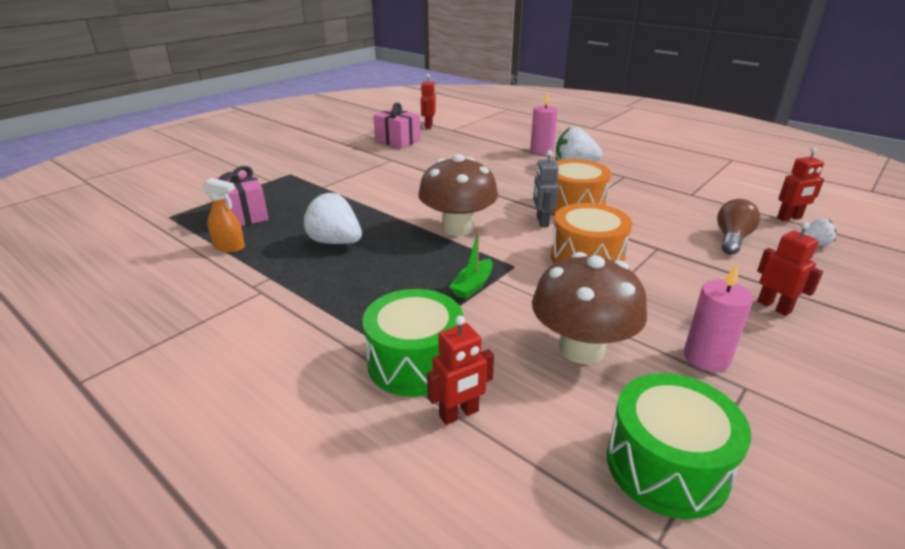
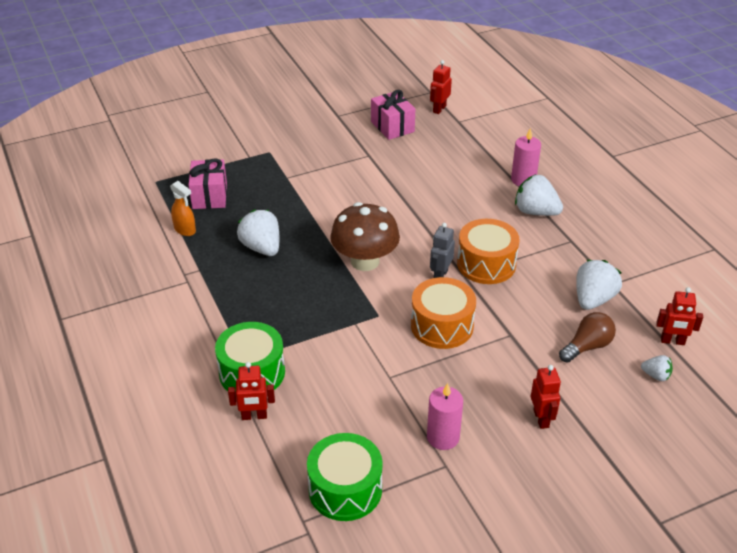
camera: 25 degrees right, 10 degrees up
green boat [449,232,493,299] -> none
brown mushroom [532,252,647,364] -> none
none -> white strawberry [576,260,622,310]

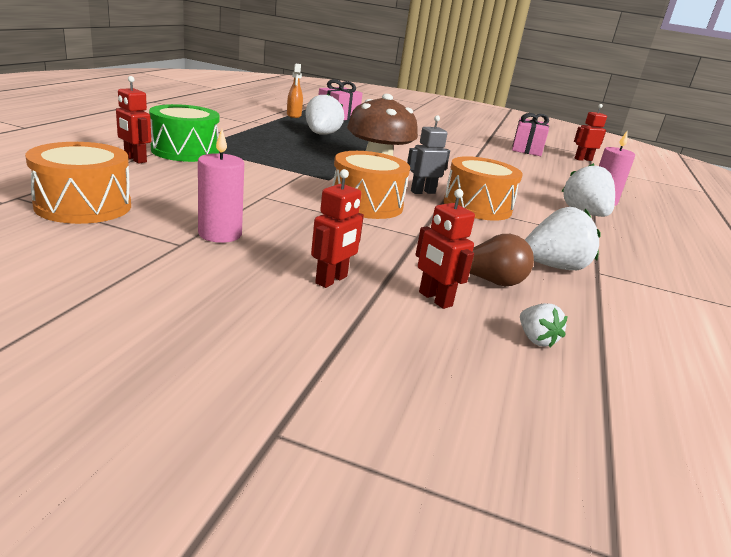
camera: 40 degrees right, 15 degrees down
green drum [307,433,383,521] -> orange drum [25,142,131,224]
red robot [656,287,703,345] -> red robot moved to [415,189,475,309]

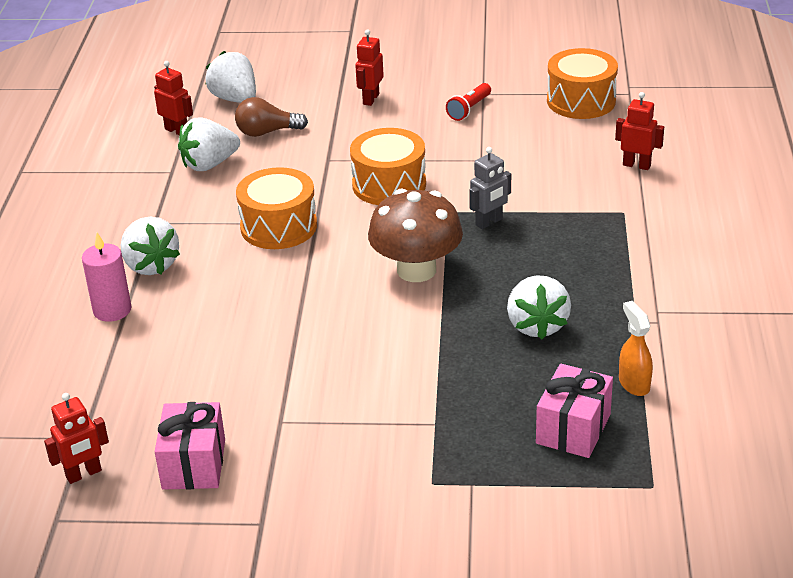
camera: 170 degrees right, 10 degrees up
green drum [149,104,220,162] -> none
pink candle [198,129,244,243] -> red flashlight [446,83,491,121]
grey robot [407,115,450,194] -> grey robot moved to [469,147,511,229]
red robot [415,189,475,309] -> red robot moved to [154,61,193,135]
white strawberry [520,303,568,347] -> white strawberry [205,51,256,103], size x1.89

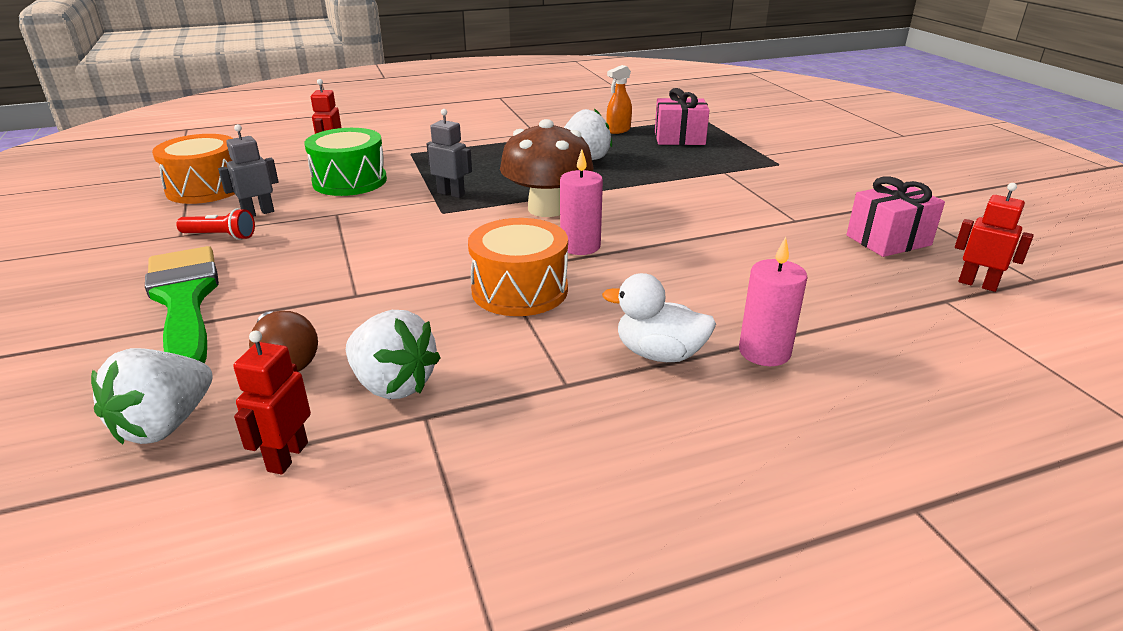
camera: 115 degrees left, 5 degrees down
white strawberry [121,217,180,275] -> white duck [602,273,716,362]
orange drum [350,128,426,205] -> none
red robot [355,29,384,106] -> green brush [145,246,219,364]
none -> grey robot [218,124,279,217]
none -> green drum [304,128,387,196]
none -> pink candle [560,149,603,255]

